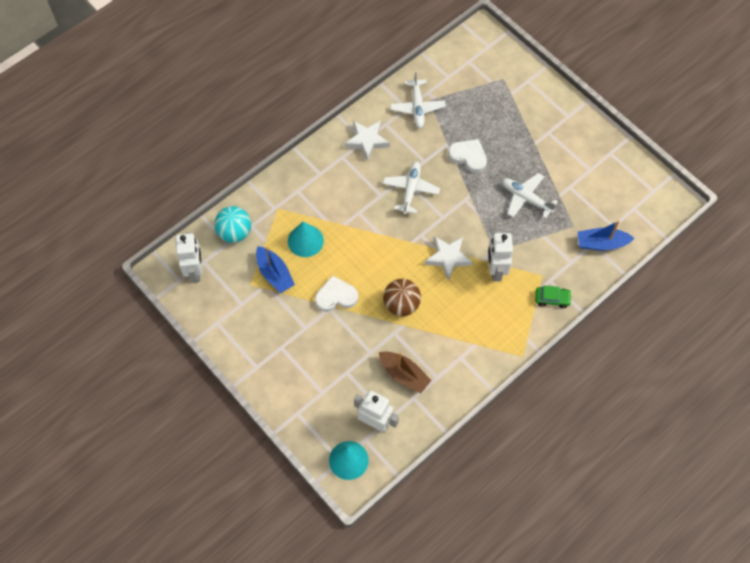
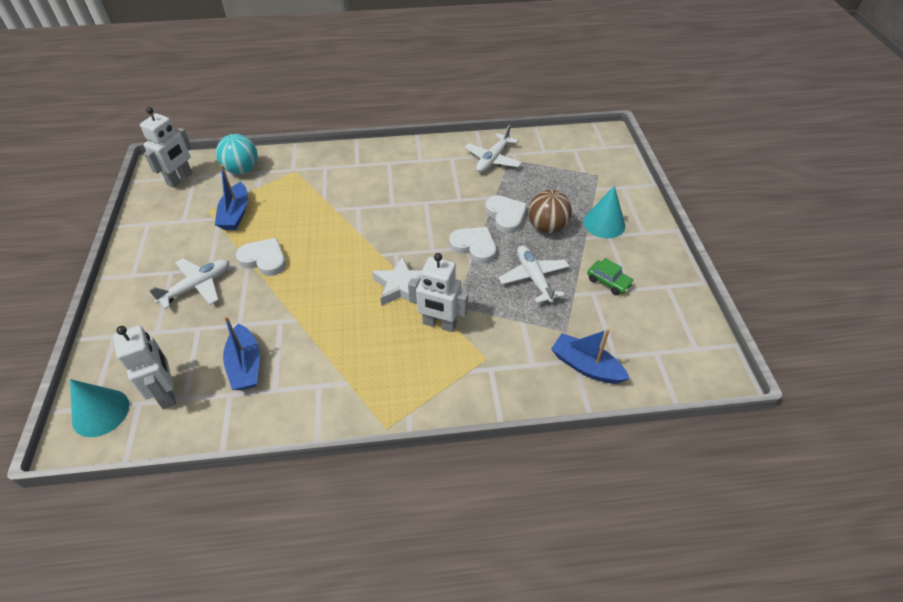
camera: 35 degrees right, 15 degrees down
turquoise cone [288,221,324,257] -> turquoise cone moved to [583,186,625,238]
white star [345,120,390,162] -> none
brown boat [379,351,431,394] -> blue boat [223,316,260,390]
white plane [383,161,440,214] -> white plane moved to [149,258,229,309]
brown ball [383,279,421,316] -> brown ball moved to [528,190,572,233]
white robot [488,231,513,282] -> white robot turned 105 degrees counterclockwise [408,253,468,332]
green car [535,286,572,308] -> green car moved to [587,258,634,295]
none -> white heart [449,227,496,264]

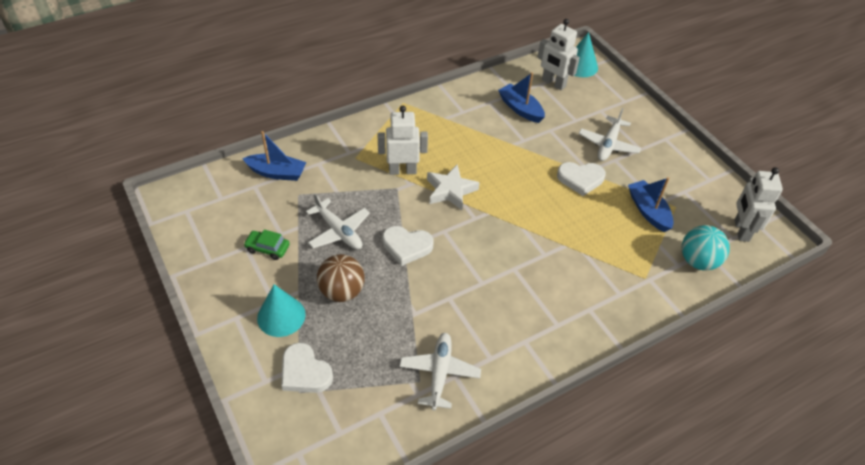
camera: 155 degrees right, 0 degrees up
white heart [485,195,527,233] -> white heart moved to [281,342,333,393]

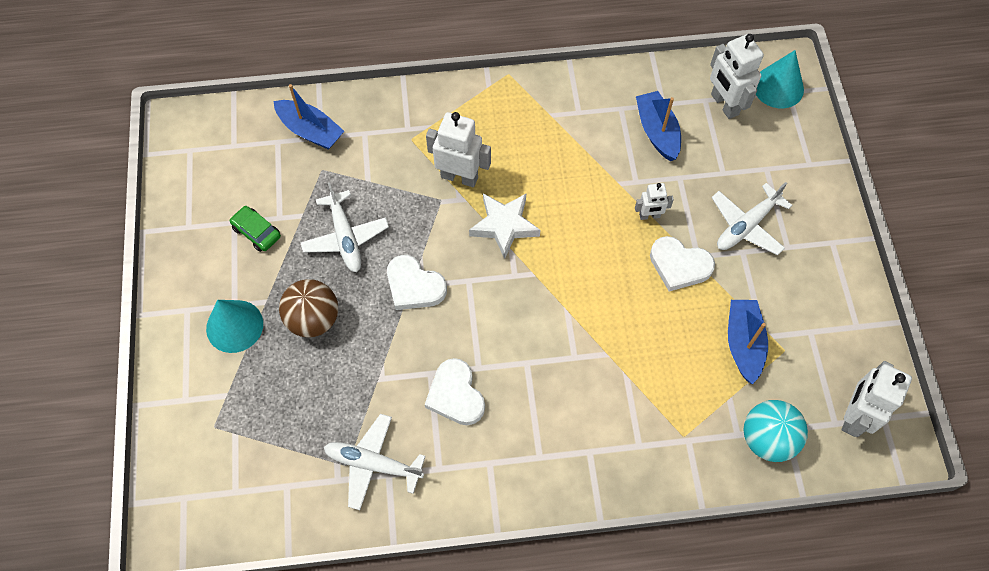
camera: 25 degrees right, 15 degrees up
white heart [281,342,333,393] -> white heart moved to [425,358,485,425]
white plane [399,333,481,410] -> white plane turned 105 degrees counterclockwise [324,414,426,510]
none -> white robot [635,183,674,220]

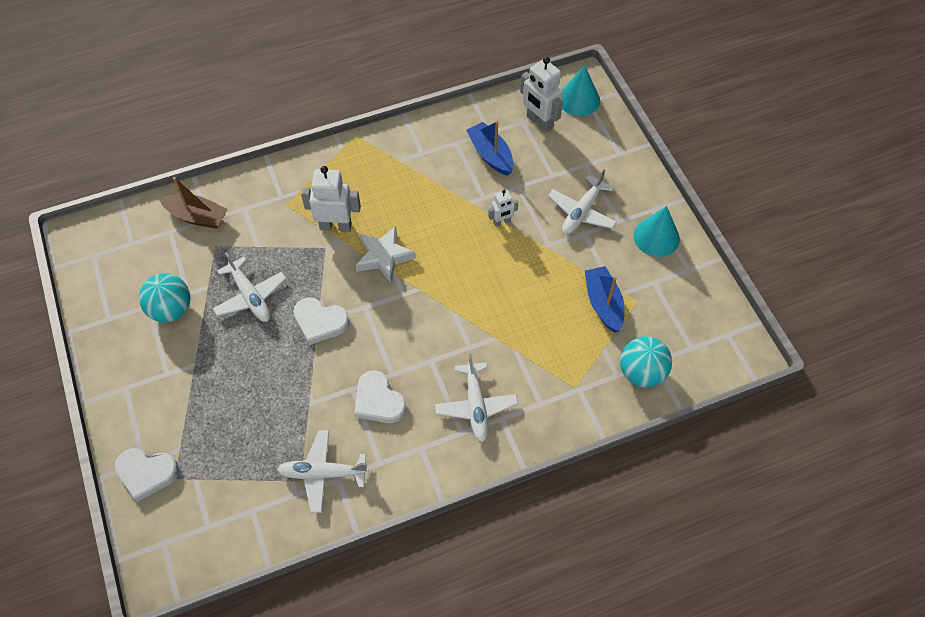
camera: 15 degrees left, 5 degrees down
turquoise cone [206,300,263,353] -> turquoise cone moved to [634,206,680,257]
green car [230,206,281,252] -> turquoise ball [139,273,191,322]
blue boat [274,84,344,150] -> brown boat [159,177,228,229]
brown ball [279,279,338,338] -> none
white heart [650,236,715,292] -> white heart moved to [115,448,179,502]
white robot [842,361,912,437] -> none
none -> white plane [435,354,518,442]

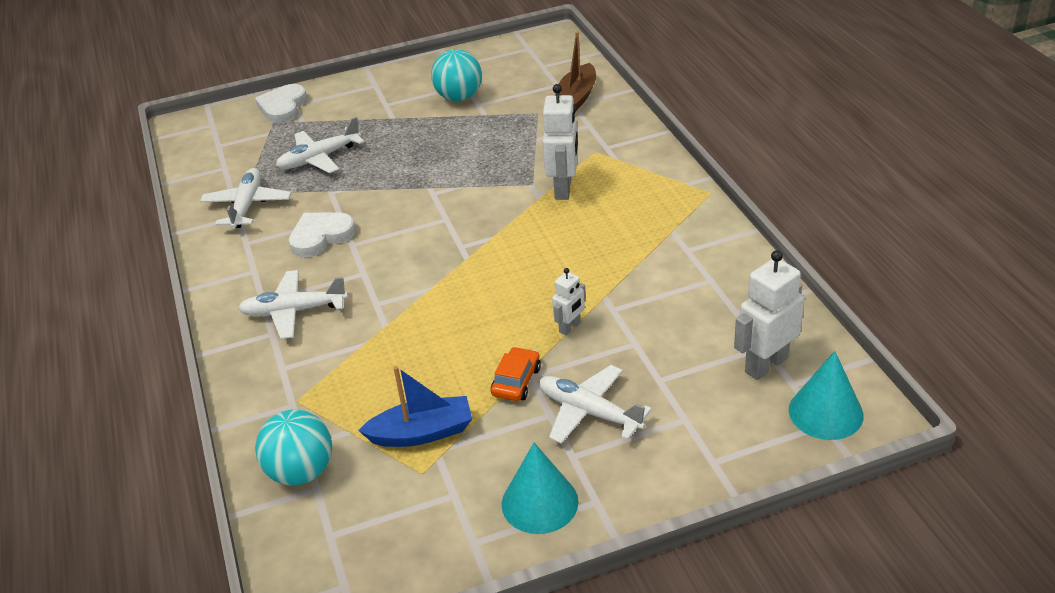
camera: 95 degrees right, 20 degrees down
white plane [213,252,286,322] -> white plane moved to [276,117,364,173]
white heart [293,297,350,345] -> none
white star [355,226,416,283] -> none
blue boat [466,121,514,176] -> none
white robot [488,190,518,227] -> white robot turned 120 degrees counterclockwise [552,268,586,336]
none -> orange car [491,347,541,401]

